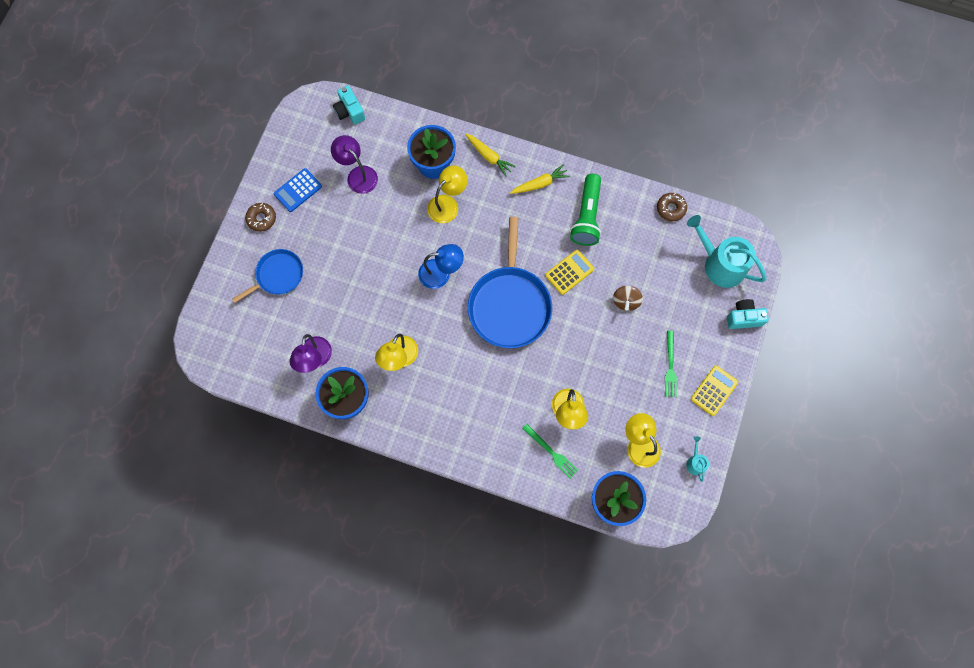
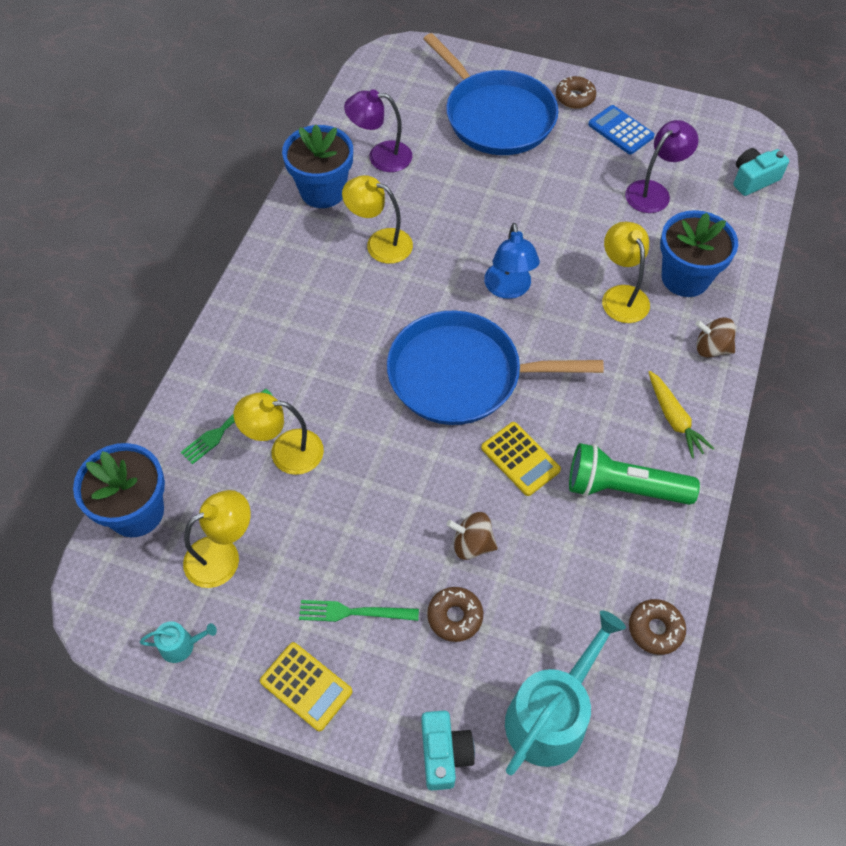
camera: 90 degrees right, 15 degrees down
blue pan [232,249,303,303] -> blue pan [424,33,558,155], size x1.74
yellow lamp [427,165,467,223] -> yellow lamp turned 150 degrees counterclockwise [602,221,650,323]
yellow carrot [465,134,516,177] -> brown spinning top [695,317,736,358]
none -> brown donut [427,587,483,642]

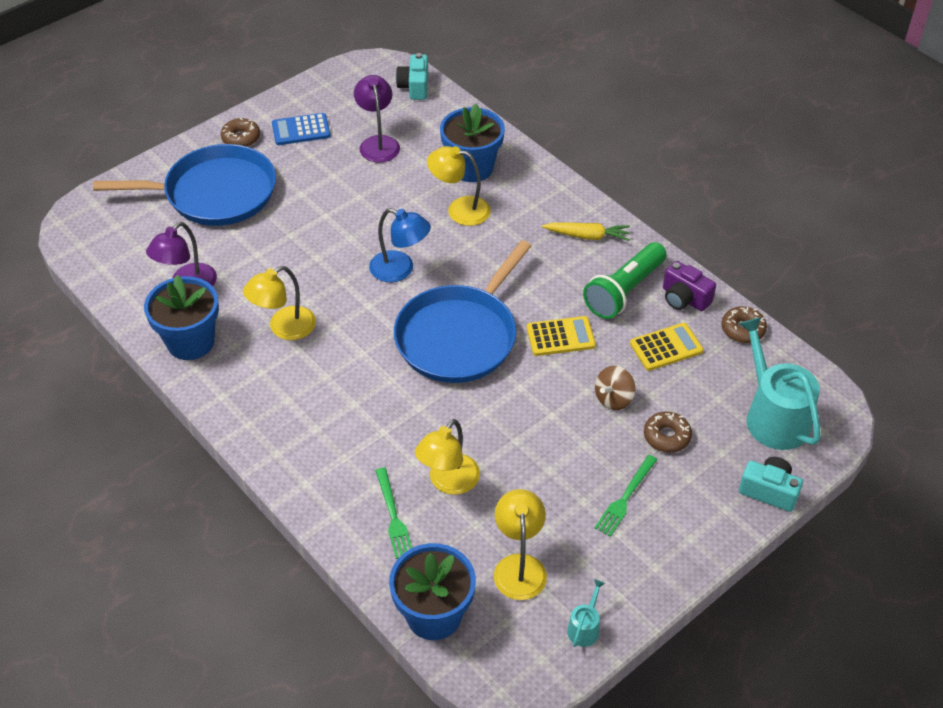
camera: 60 degrees left, 10 degrees down
yellow calculator [260,642,352,731] -> yellow calculator moved to [630,323,703,371]
brown spinning top [695,317,736,358] -> none
none -> purple camera [663,261,716,311]

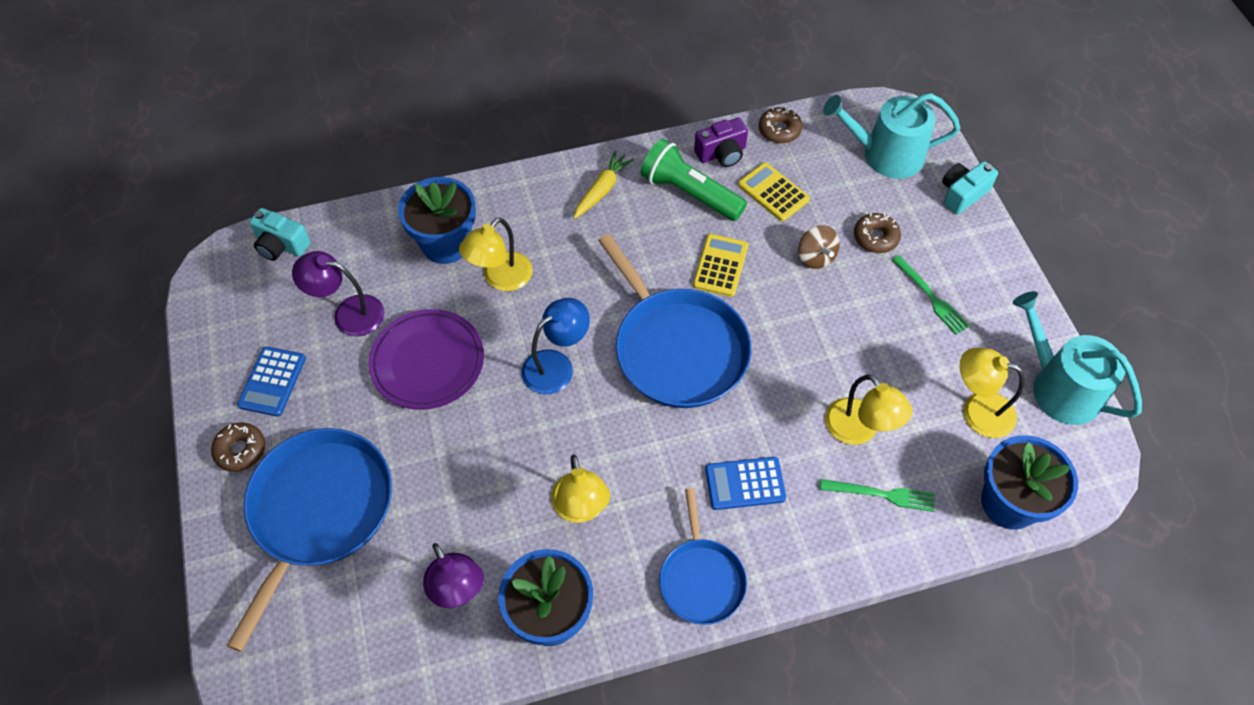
camera: 65 degrees left, 10 degrees up
turquoise watering can [567,580,605,647] -> turquoise watering can [1013,291,1142,425], size x2.26
green flashlight [583,242,667,319] -> green flashlight turned 150 degrees clockwise [640,139,747,221]
yellow calculator [630,323,703,371] -> yellow calculator turned 45 degrees counterclockwise [738,162,810,221]
none -> purple plate [369,309,484,410]
none -> blue pan [659,488,747,625]
none -> blue calculator [705,457,786,510]

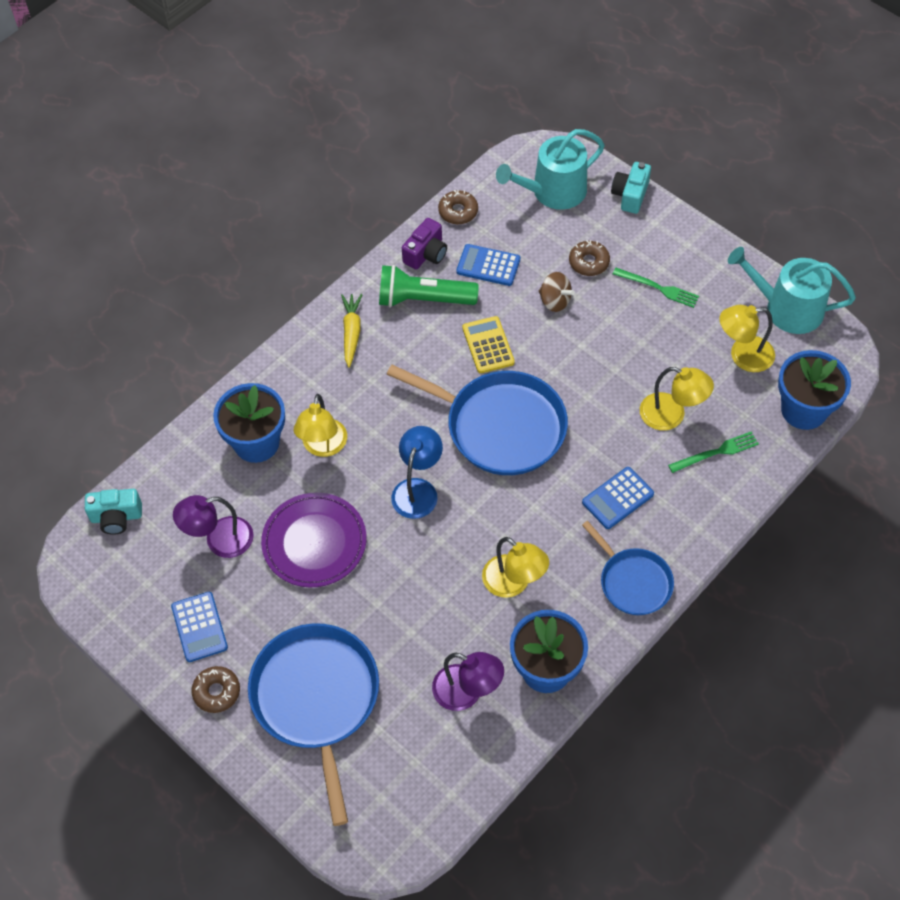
camera: 30 degrees left, 0 degrees up
yellow calculator [738,162,810,221] -> blue calculator [456,244,520,286]

